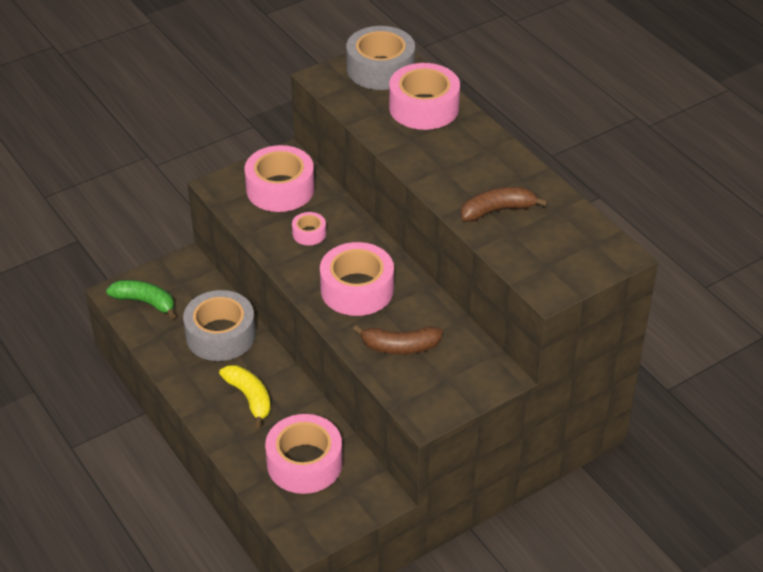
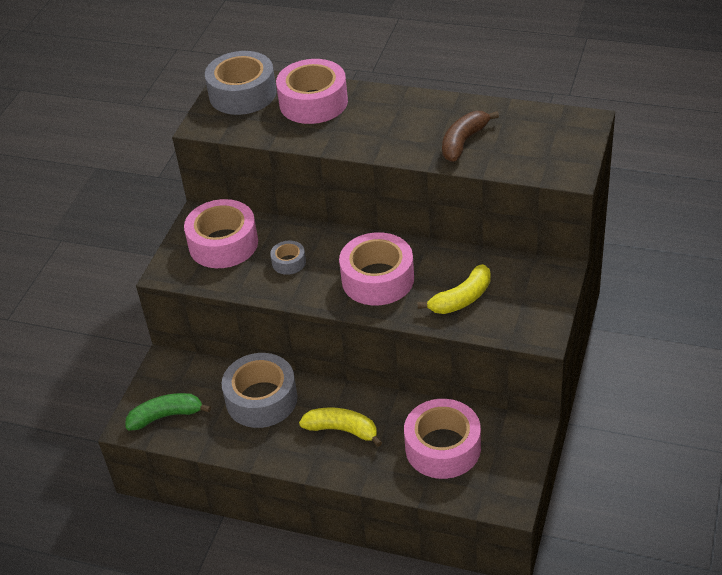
camera: 35 degrees left, 0 degrees up
pink tape [292,212,326,245] -> grey tape [270,241,306,275]
brown banana [353,325,443,354] -> yellow banana [418,264,491,314]

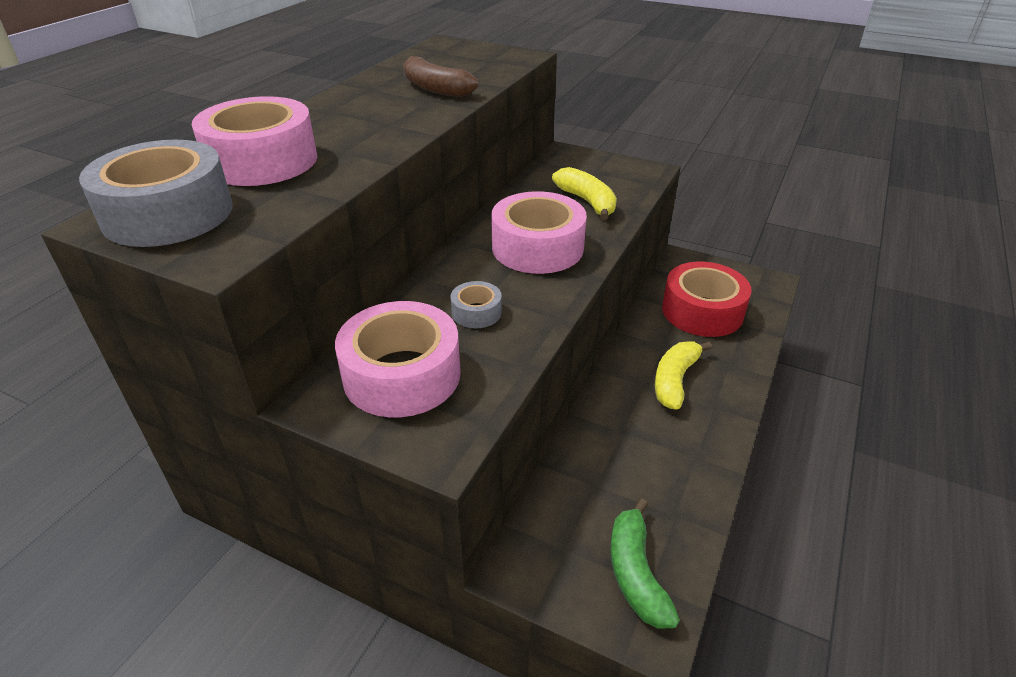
camera: 85 degrees left, 5 degrees down
grey tape [222,353,298,428] -> none
pink tape [404,399,481,479] -> red tape [662,262,752,337]

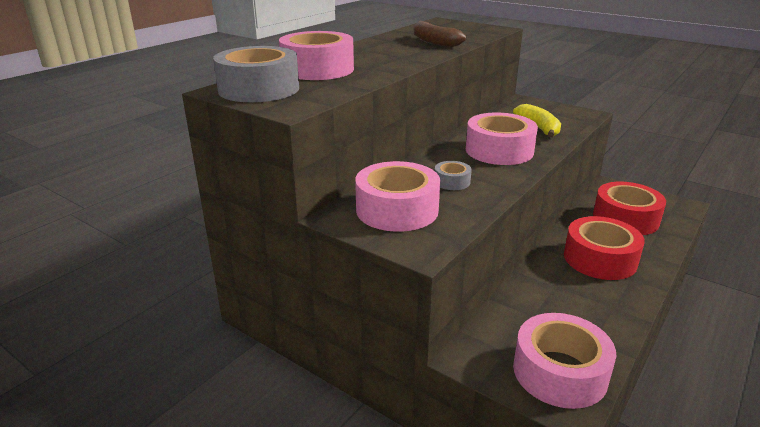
camera: 10 degrees right, 10 degrees down
green banana [610,498,680,629] -> pink tape [513,313,616,409]
yellow banana [655,341,712,410] -> red tape [564,216,645,280]

